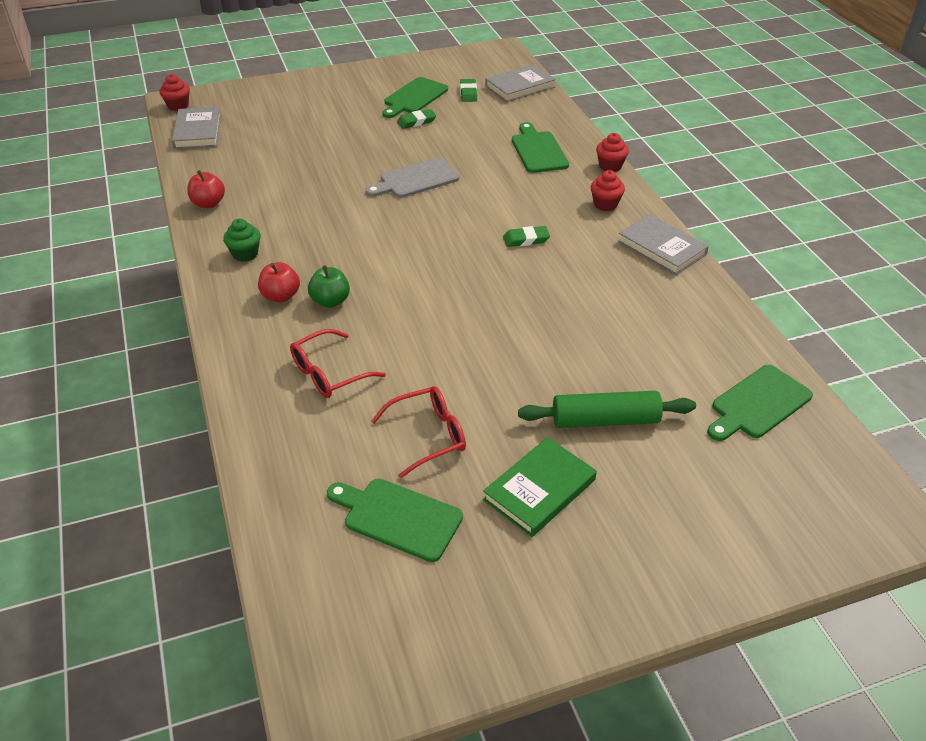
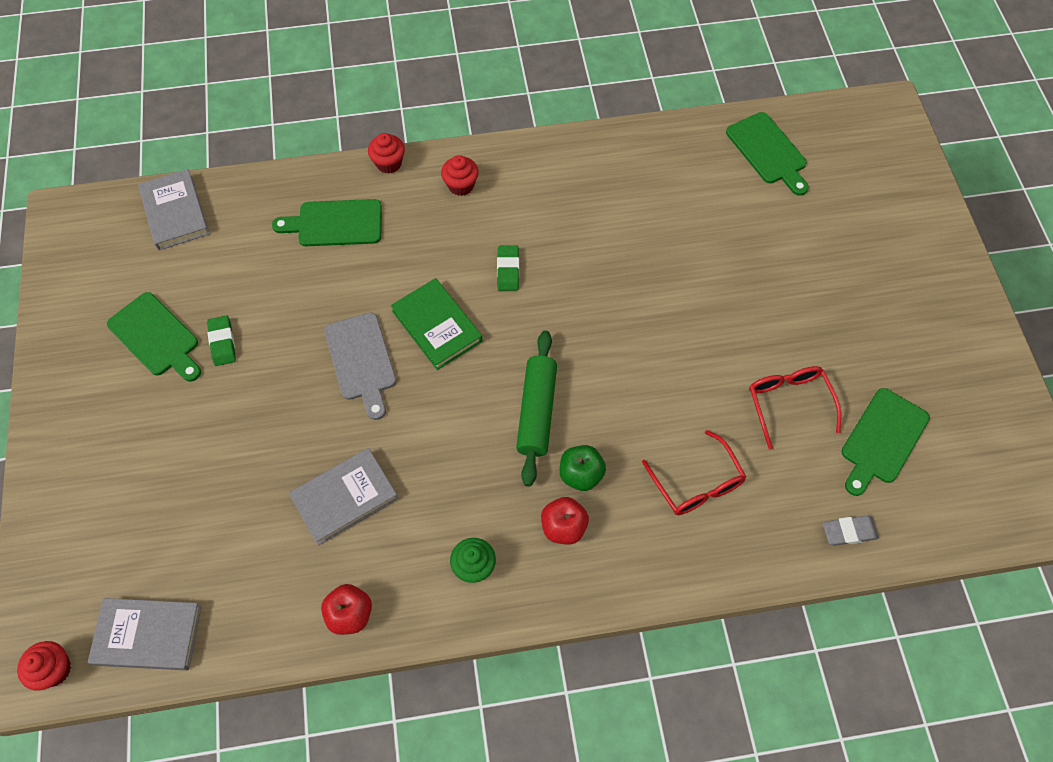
camera: 80 degrees left, 20 degrees up
green eraser [460,79,477,102] -> none
green book [483,437,597,537] -> green book moved to [391,278,483,370]
green rolling pin [518,391,696,428] -> green rolling pin moved to [516,330,557,486]
grey book [618,214,709,275] -> grey book moved to [289,448,398,545]
none -> grey eraser [823,515,879,546]

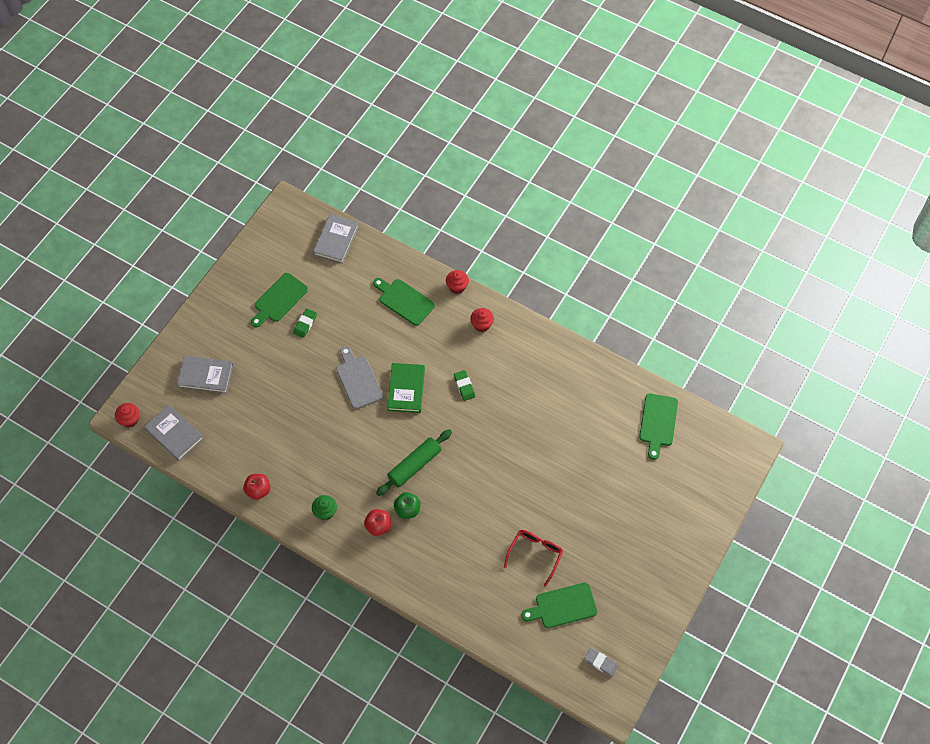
camera: 40 degrees right, 0 degrees up
green cutting board [107,292,201,382] -> green cutting board turned 45 degrees clockwise [251,273,308,327]
grey book [289,448,398,545] -> grey book moved to [177,356,233,394]
grey cutting board [324,313,396,420] -> grey cutting board turned 135 degrees clockwise [336,346,383,409]
green eraser [497,245,519,291] -> green eraser turned 60 degrees counterclockwise [454,370,475,401]
red glasses [642,430,746,515] -> none
grey eraser [823,515,879,546] -> grey eraser moved to [584,648,618,677]

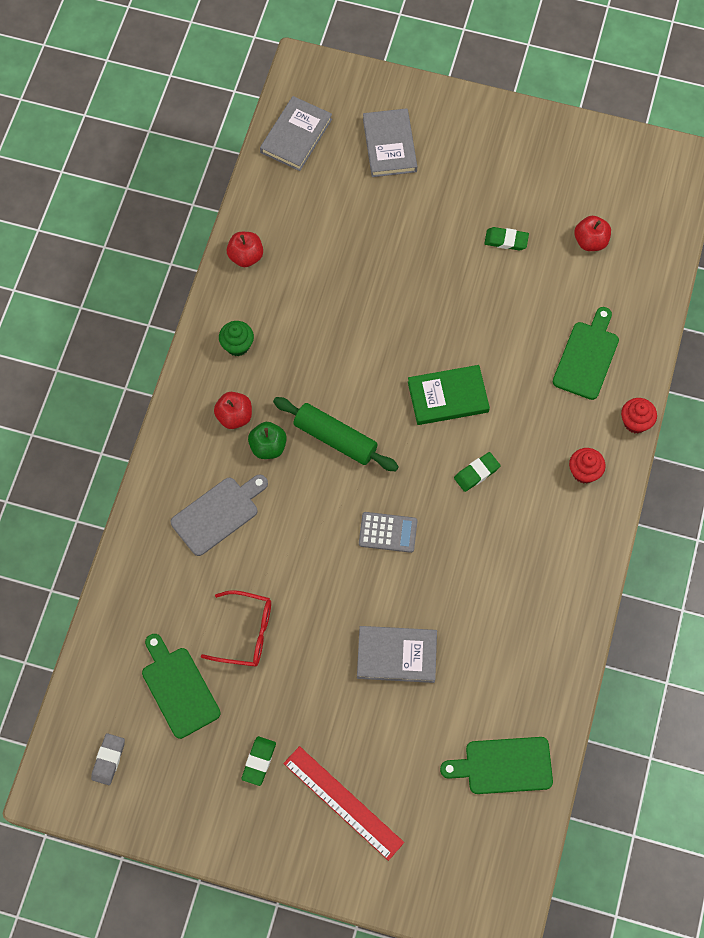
camera: 75 degrees right, 5 degrees up
red cupcake [115,403,139,427] -> none
green cutting board [251,273,308,327] -> none
grey book [313,214,359,264] -> grey book moved to [357,626,437,683]
grey cutting board [336,346,383,409] -> grey cutting board moved to [171,475,268,556]
none -> green eraser [241,736,276,786]
none -> red ruler [283,746,404,861]
none -> grey calculator [359,512,417,553]
none -> red apple [574,216,611,251]

